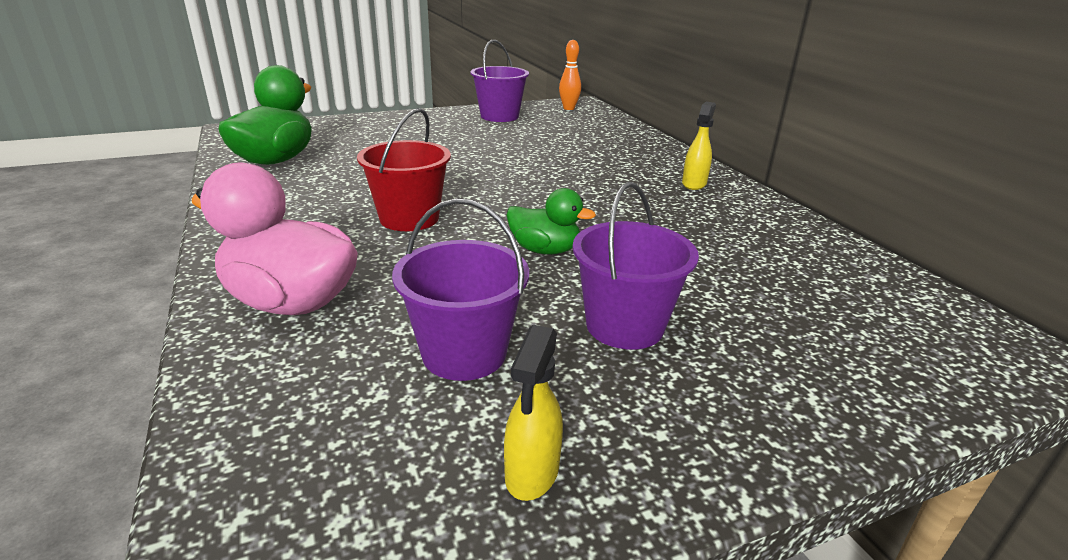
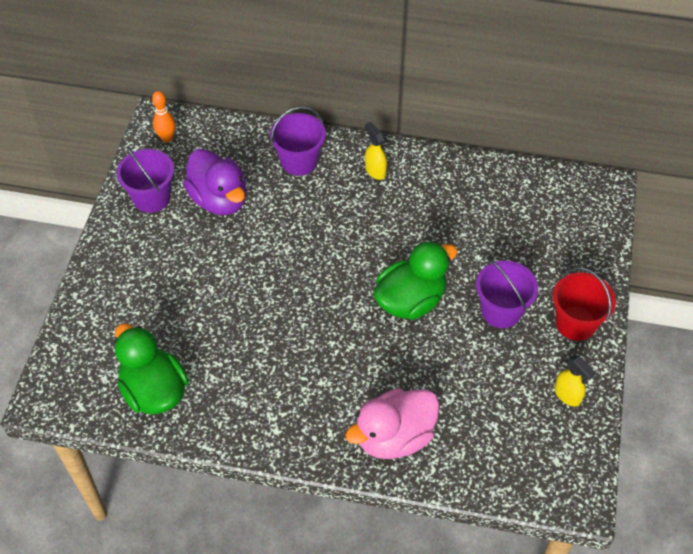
camera: 55 degrees left, 25 degrees up
red bucket [357,108,451,231] -> red bucket moved to [553,267,616,341]
purple bucket [392,198,529,381] -> purple bucket moved to [270,106,326,176]
green duck [506,188,596,255] -> green duck [373,241,457,320], size x1.70
none -> purple duck [183,149,246,215]

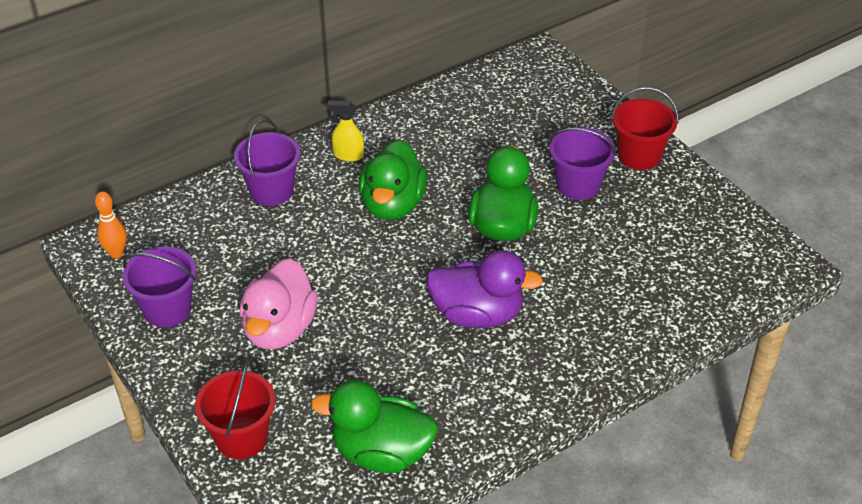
camera: 45 degrees left, 10 degrees down
purple duck [183,149,246,215] -> purple duck moved to [426,250,543,328]
pink duck [345,388,440,459] -> pink duck moved to [240,258,318,349]
yellow spray bottle [554,355,596,407] -> none
none -> red bucket [195,362,276,459]
none -> green duck [359,140,428,220]

